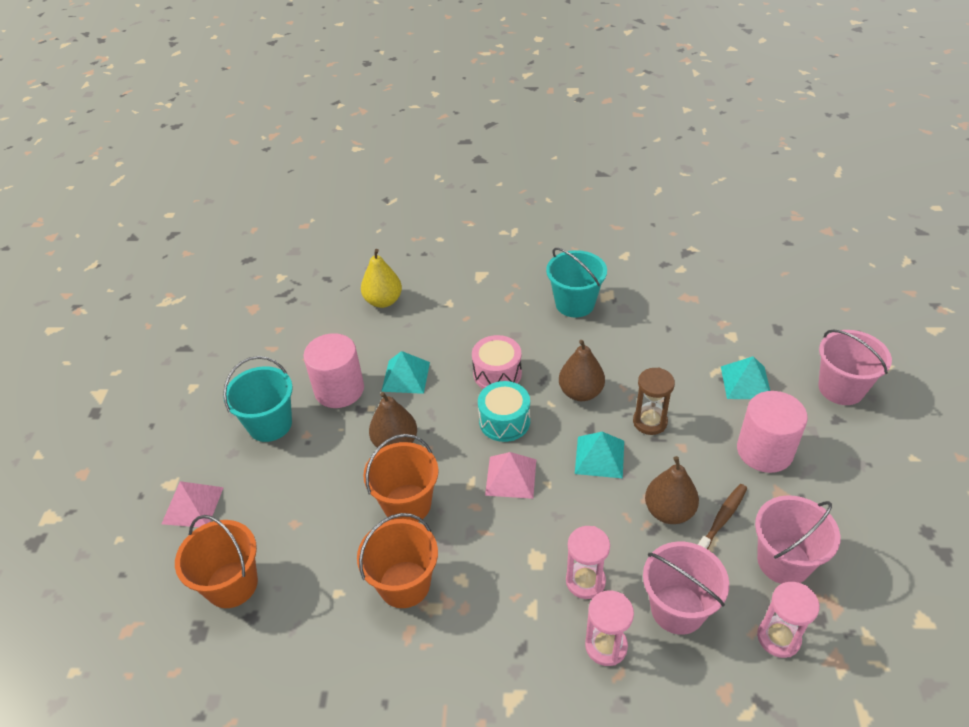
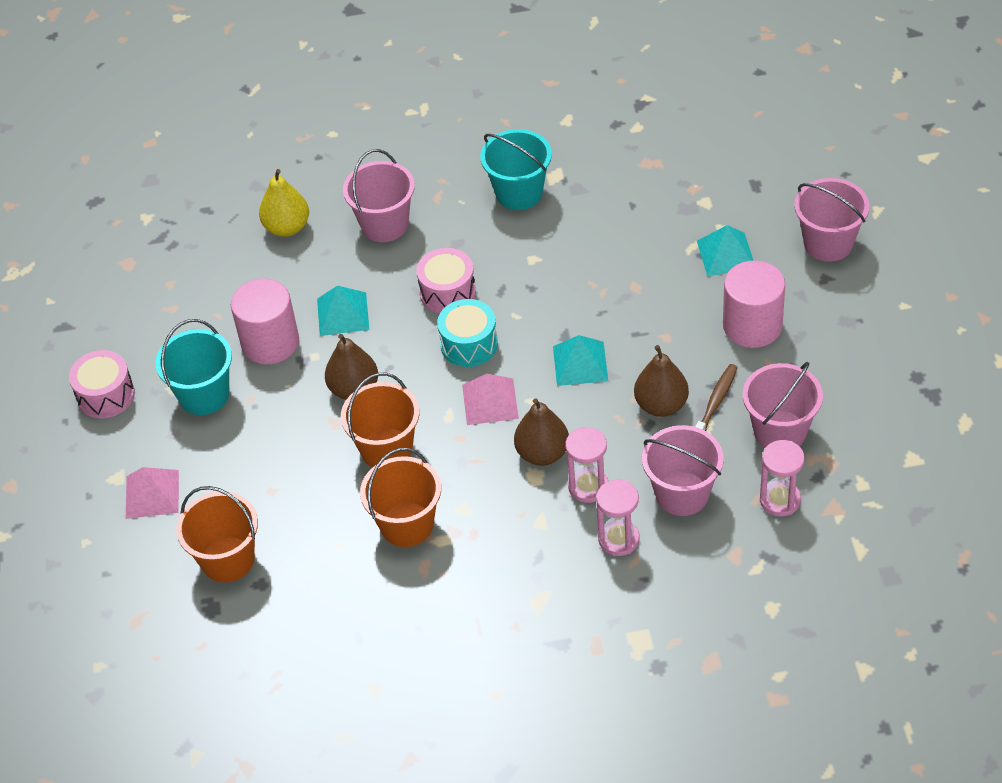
camera: 10 degrees left, 5 degrees up
brown pear [559,340,605,401] -> brown pear moved to [514,398,569,466]
brown hourglass [633,368,675,435] -> none
none -> pink drum [69,350,135,418]
none -> pink bucket [343,149,415,242]

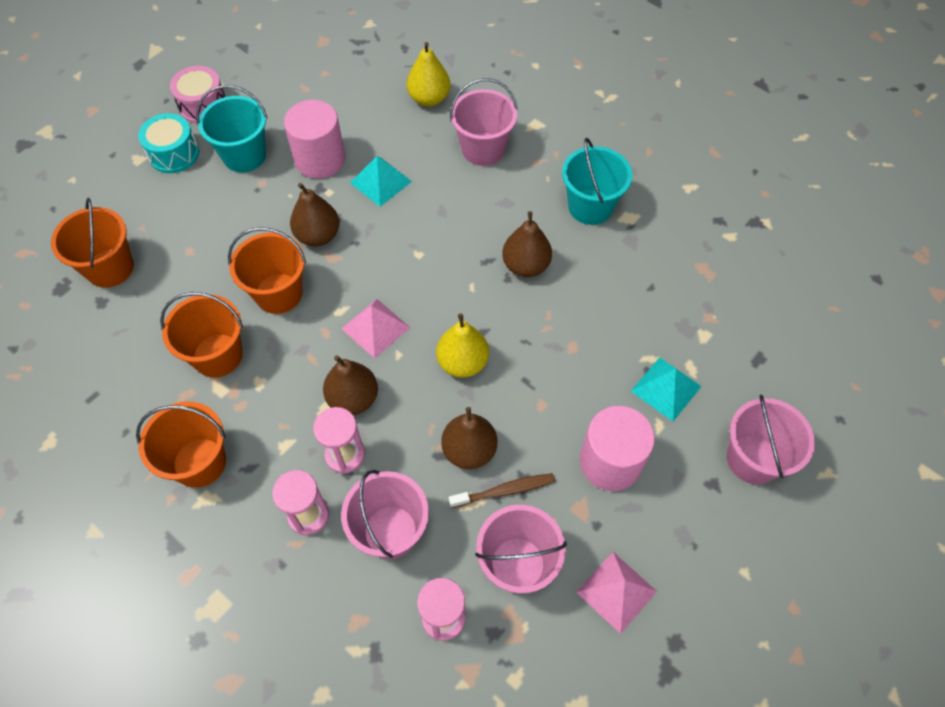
camera: 45 degrees right, 10 degrees up
pink pyramid [126,467,179,519] -> pink pyramid moved to [576,552,657,634]
pink drum [416,248,476,313] -> none
turquoise drum [437,299,498,367] -> turquoise drum moved to [138,113,199,173]
turquoise pyramid [553,335,608,386] -> yellow pear [436,314,489,378]
none -> orange bucket [136,402,226,488]
none -> brown pear [502,211,552,277]

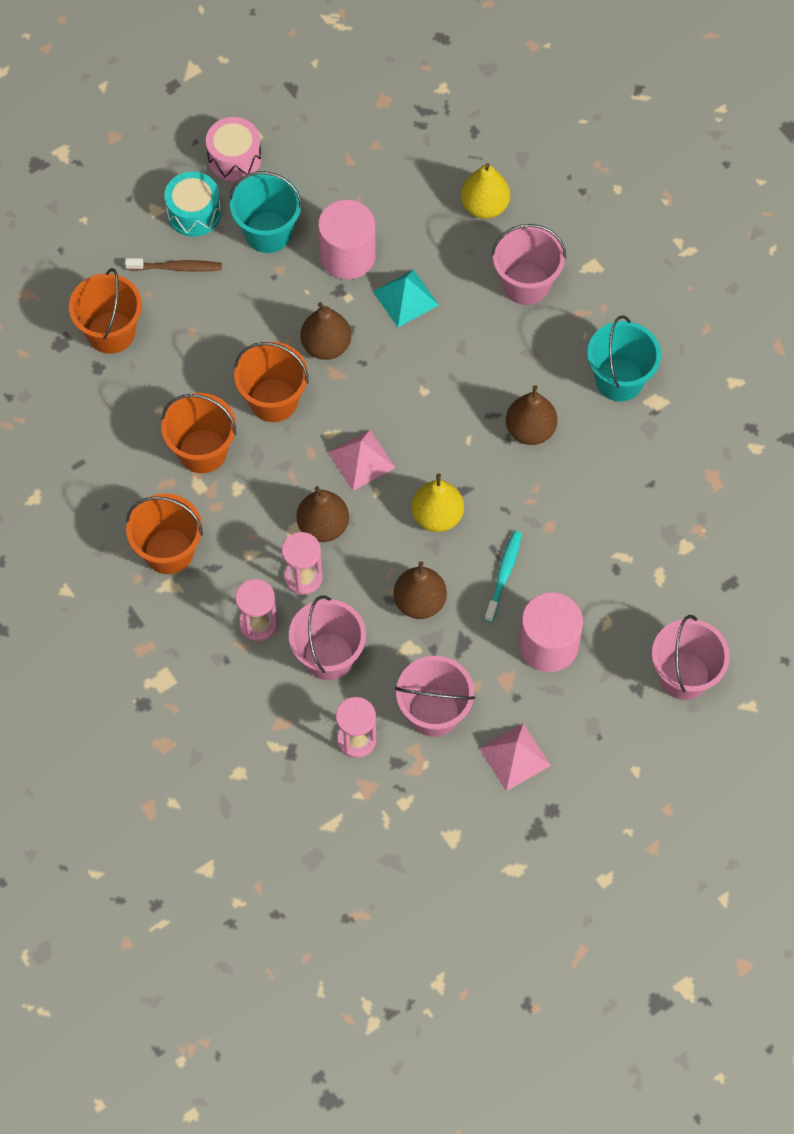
camera: 15 degrees right, 5 degrees up
brown toothbrush [449,473,555,508] -> brown toothbrush moved to [125,258,222,272]
turquoise pyramid [631,357,702,421] -> none
none -> turquoise toothbrush [484,531,522,622]

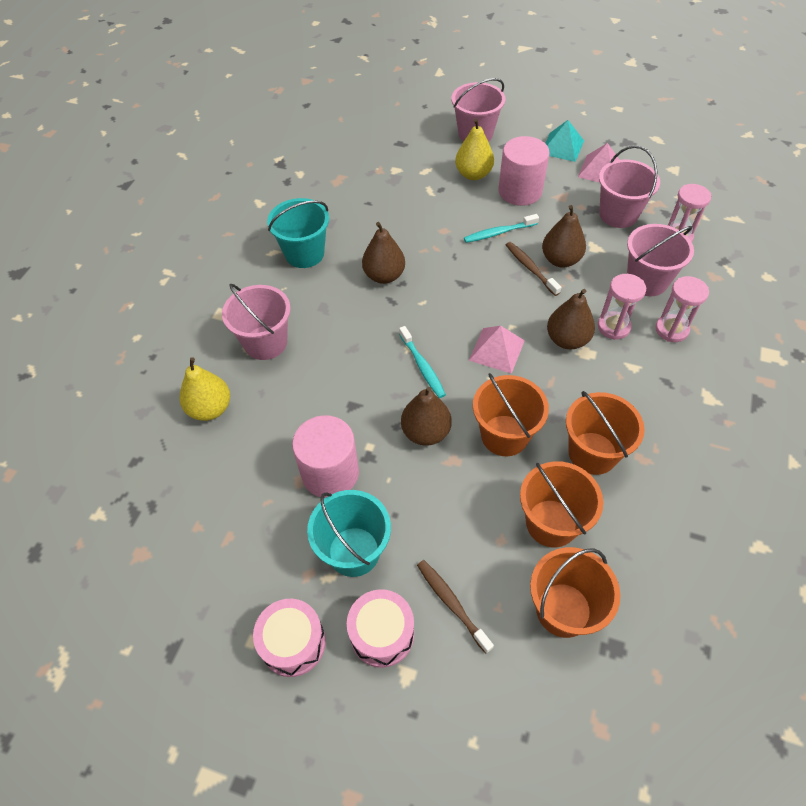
camera: 125 degrees left, 10 degrees down
orange bucket [126,493,203,574] -> orange bucket moved to [520,461,603,548]
turquoise drum [164,171,221,237] -> pink drum [347,589,414,668]
turquoise pyramid [373,269,439,327] -> turquoise pyramid moved to [545,120,584,162]
yellow pear [412,473,464,532] -> yellow pear moved to [455,119,494,180]
none -> turquoise toothbrush [399,326,446,398]
none -> brown toothbrush [506,242,561,296]

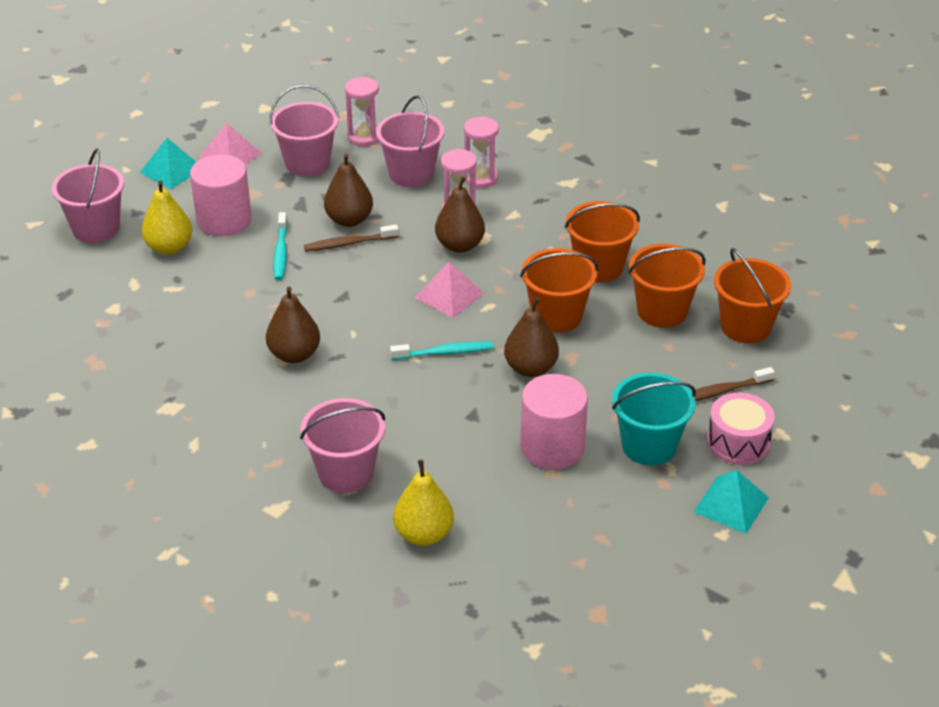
camera: 75 degrees left, 15 degrees down
pink drum [253,599,326,677] -> turquoise pyramid [694,470,769,534]
turquoise bucket [267,198,329,268] -> none

